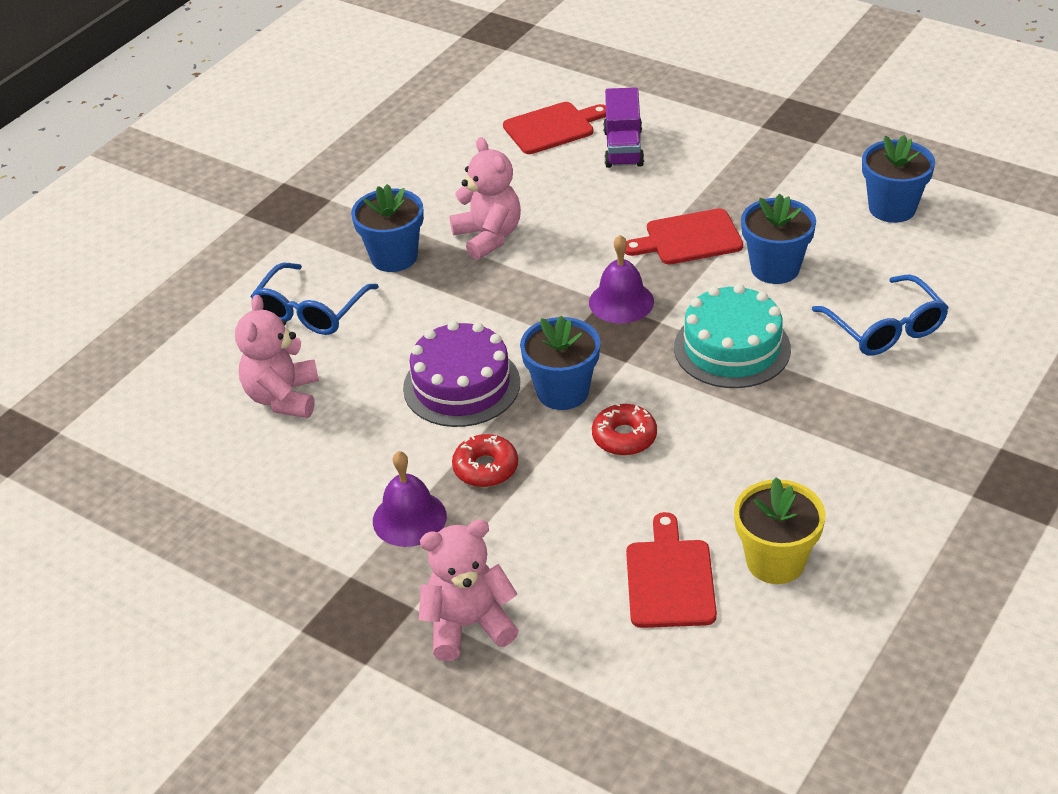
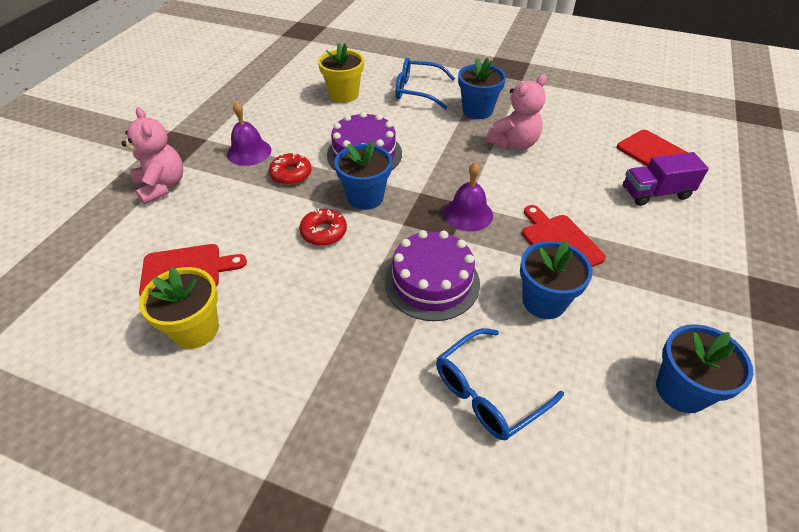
camera: 75 degrees right, 5 degrees up
pink teddy bear [235,295,319,418] -> yellow flower pot [318,43,364,103]
turquoise cake [674,284,791,388] -> purple cake [385,230,480,321]

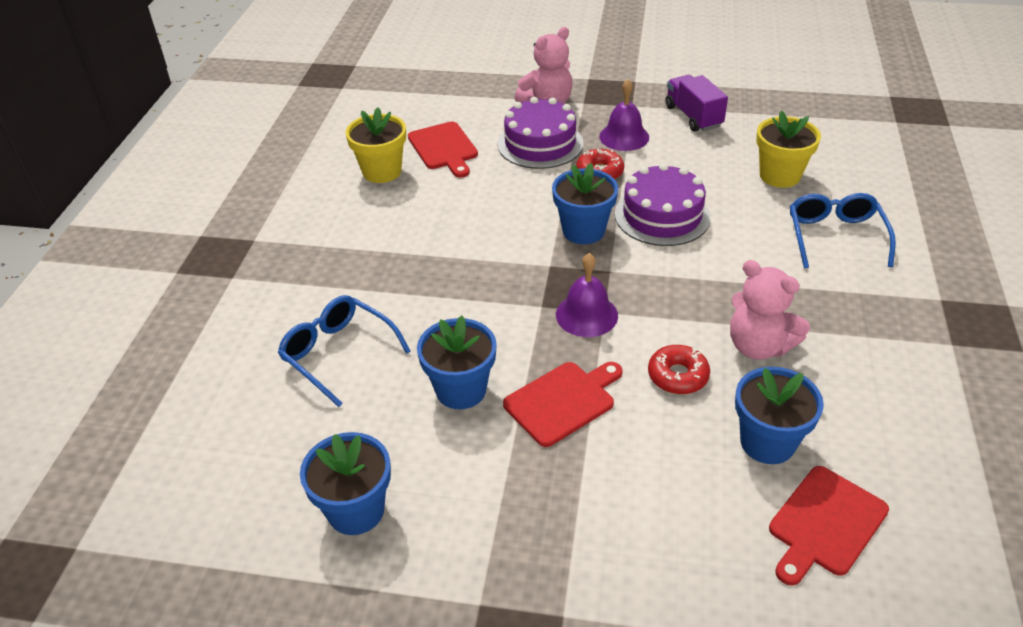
camera: 80 degrees right, 5 degrees down
red donut [299,208,347,246] -> red donut moved to [648,345,710,394]
purple cake [385,230,480,321] -> purple cake moved to [498,97,583,169]
blue flower pot [458,58,506,119] -> blue flower pot moved to [735,367,824,464]
purple truck [623,152,709,206] -> purple truck moved to [665,75,728,132]

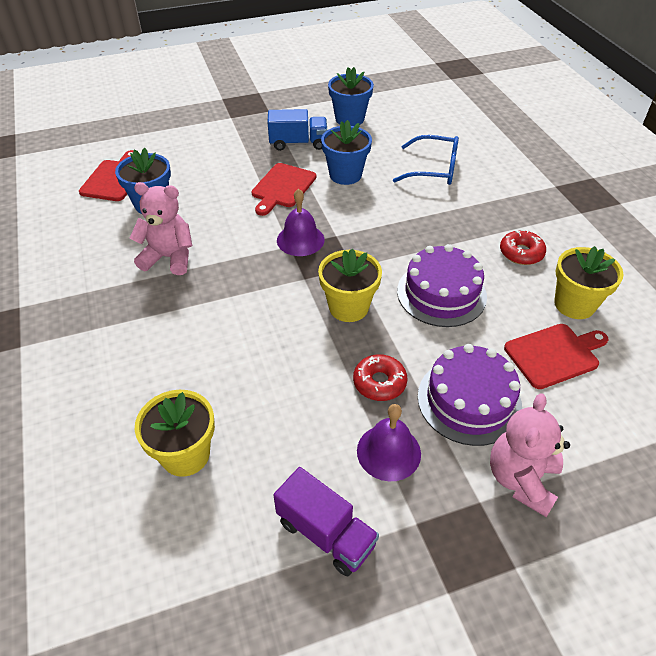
camera: 150 degrees right, 5 degrees up
red cutting board [408,121,478,178] -> red cutting board turned 120 degrees clockwise [504,324,609,389]
blue flower pot [552,163,618,244] -> yellow flower pot [318,249,382,322]
purple cake [615,163,711,246] -> purple cake moved to [397,244,487,327]
red donut [648,345,710,394] -> red donut moved to [500,230,546,265]
blue glasses [790,193,896,269] -> none
none -> blue truck [267,109,327,151]

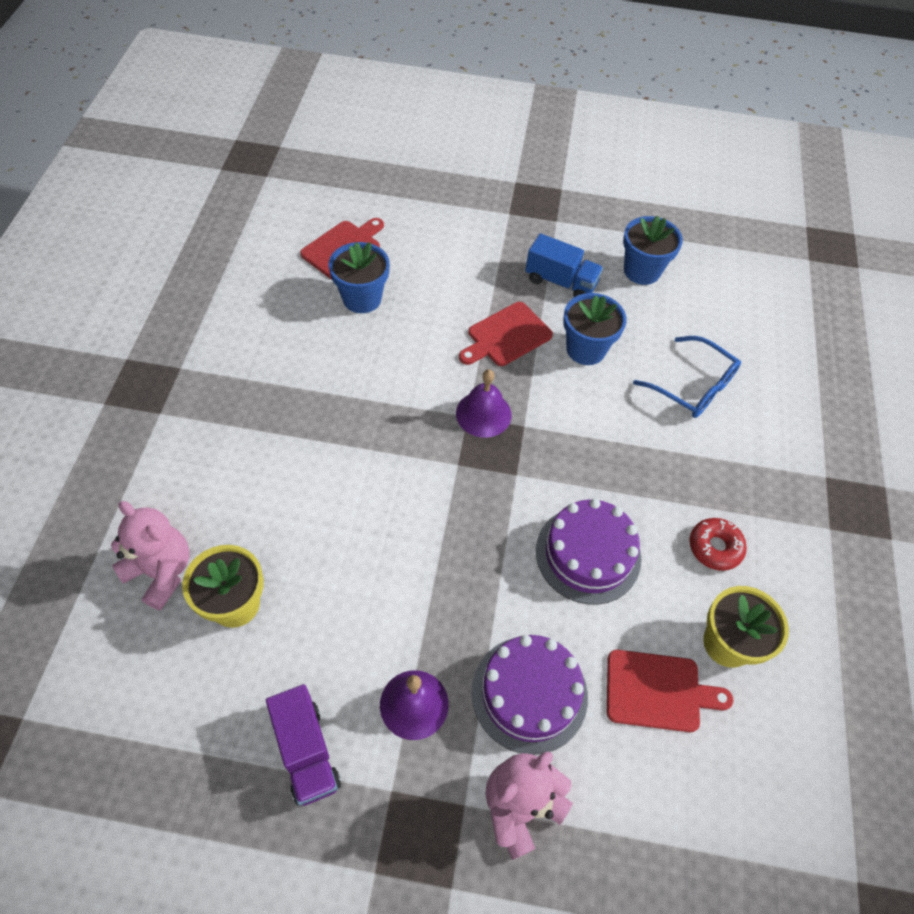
camera: 25 degrees right, 10 degrees up
pink teddy bear [130,182,192,275] -> pink teddy bear moved to [111,501,189,610]
yellow flower pot [318,249,382,322] -> none
red donut [353,354,407,401] -> none

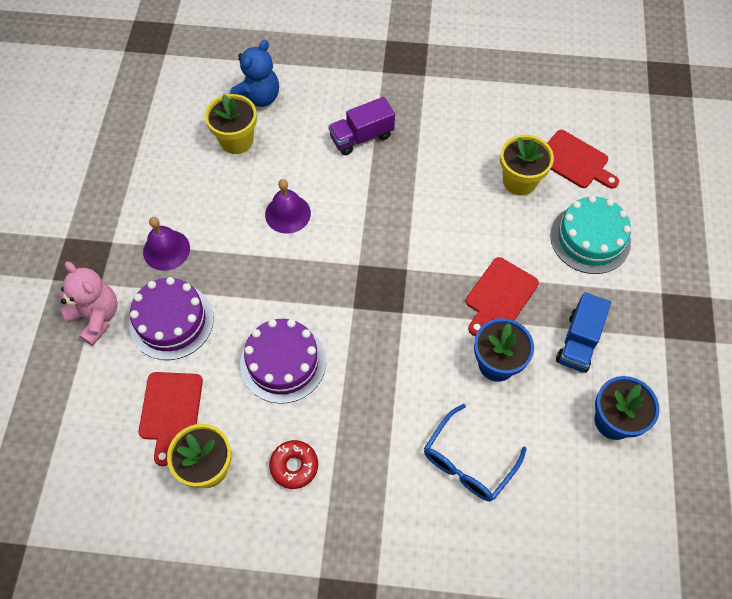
camera: 90 degrees right, 5 degrees up
pink teddy bear [111,501,189,610] -> blue teddy bear [229,40,279,107]
purple truck [266,684,341,806] -> purple truck moved to [328,97,395,155]
blue flower pot [329,242,390,313] -> yellow flower pot [500,135,554,196]
purple bell [456,369,511,438] -> purple bell moved to [265,179,311,234]
red cutting board [459,302,553,366] -> red cutting board turned 105 degrees counterclockwise [466,257,539,336]
none -> turquoise cake [550,195,631,274]

